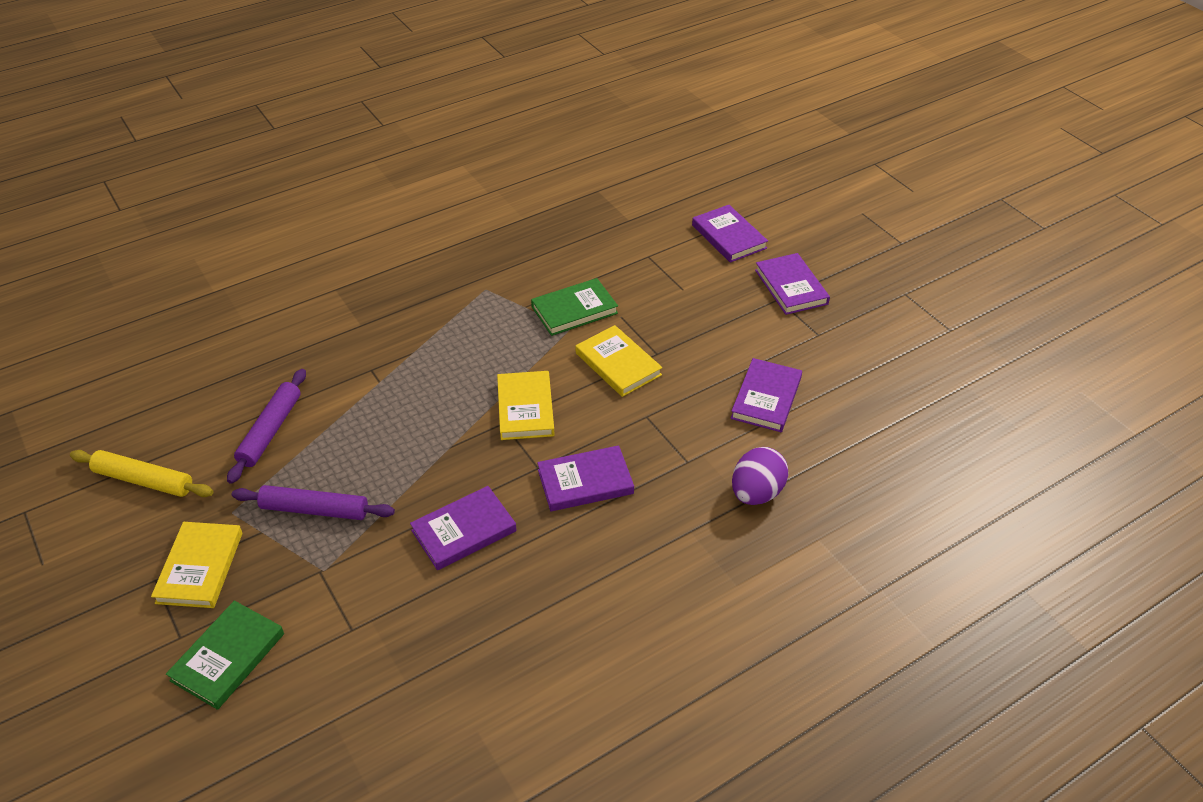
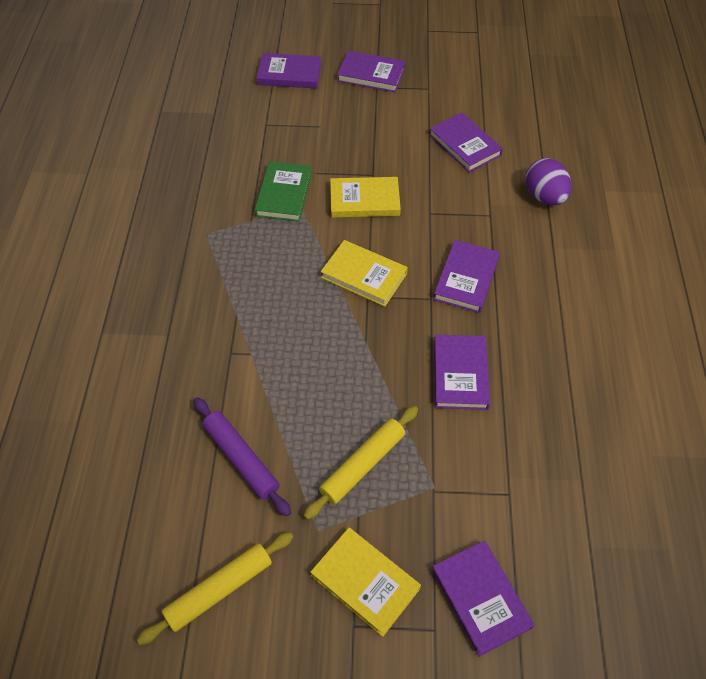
camera: 55 degrees left, 10 degrees up
green book [166,601,284,710] -> purple book [432,541,534,657]
purple rolling pin [232,485,395,520] -> yellow rolling pin [303,406,418,520]

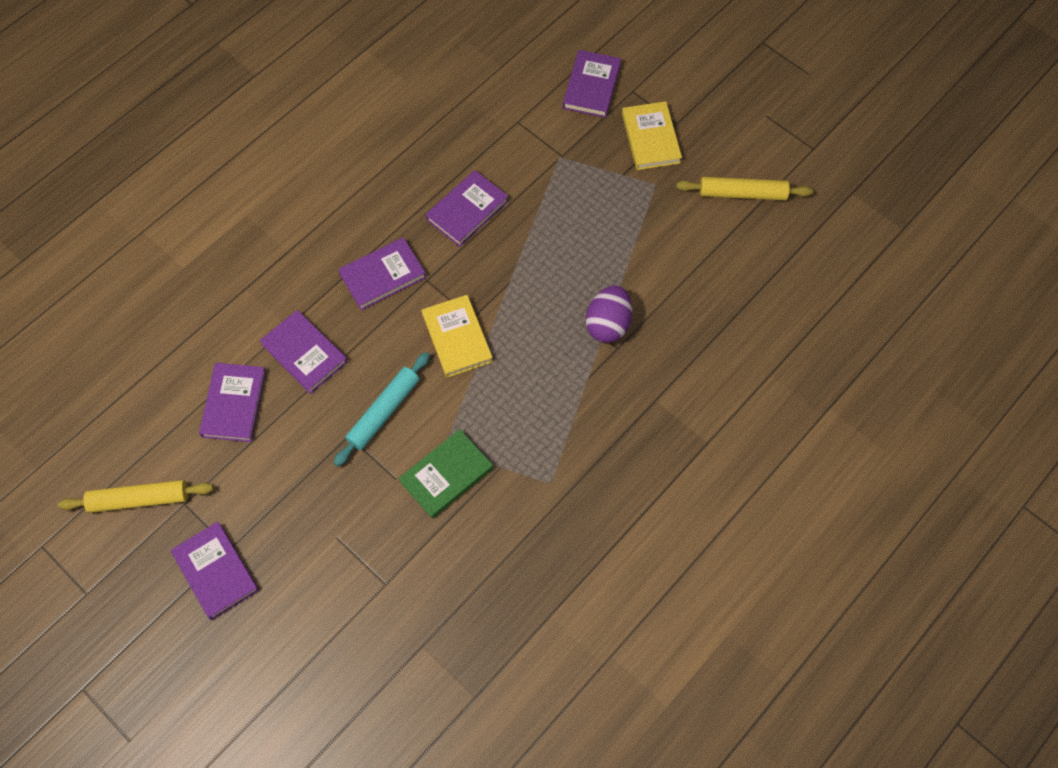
camera: 140 degrees left, 10 degrees up
purple rolling pin [193,397,291,516] -> none
purple book [256,53,322,89] -> purple book moved to [260,310,348,394]
yellow rolling pin [303,406,418,520] -> yellow rolling pin moved to [58,480,214,513]
yellow book [330,177,401,218] -> turquoise rolling pin [334,352,430,466]
purple egg [526,158,572,205] -> purple egg moved to [586,285,632,343]

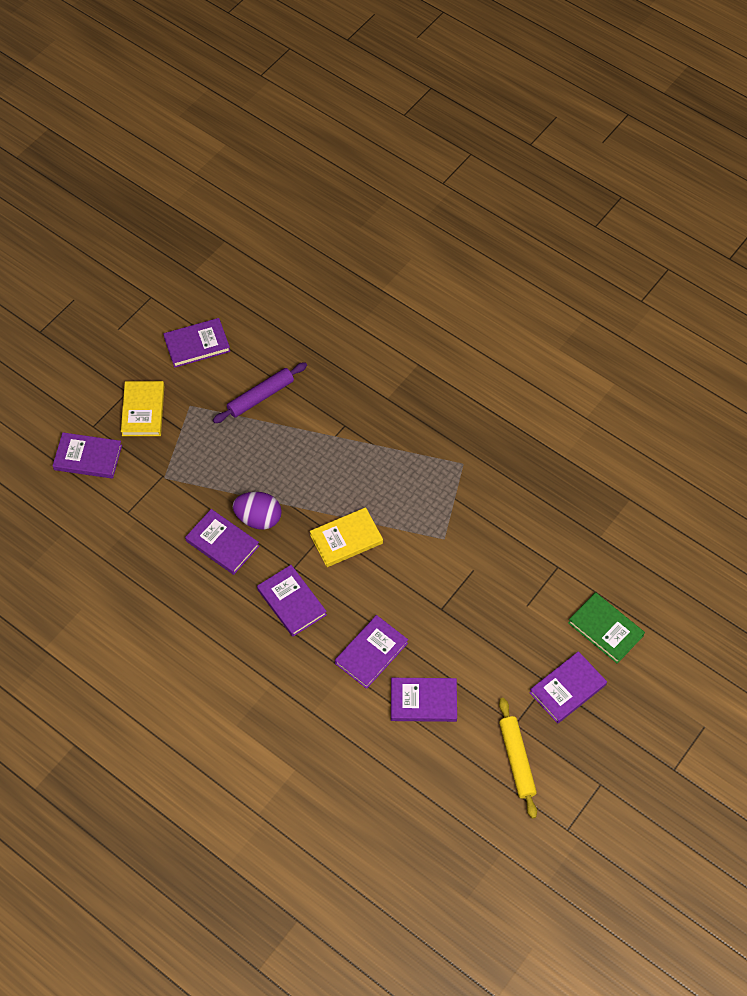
camera: 95 degrees left, 5 degrees down
turquoise rolling pin [334,352,430,466] -> none
green book [399,429,493,519] -> green book moved to [568,592,645,664]
purple egg [586,285,632,343] -> purple egg moved to [233,492,282,530]
yellow book [622,101,682,170] -> yellow book turned 75 degrees counterclockwise [121,381,164,436]
yellow rolling pin [676,177,813,200] -> purple book [163,318,230,368]
none -> purple rolling pin [213,362,307,423]

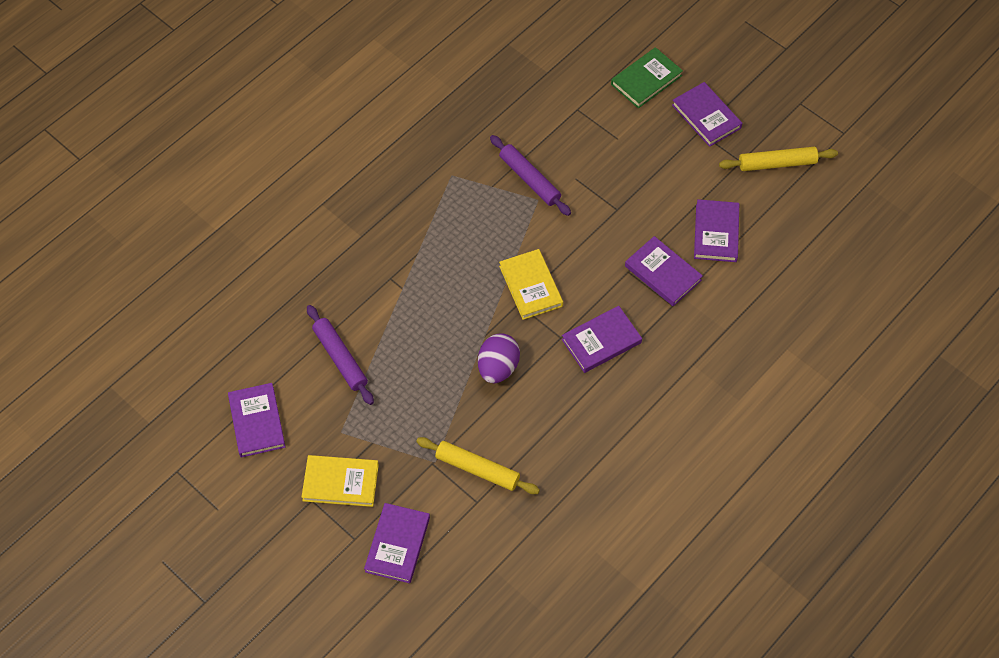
camera: 85 degrees left, 0 degrees up
purple book [185,509,259,575] -> none
none -> yellow rolling pin [416,437,540,494]
none -> purple rolling pin [490,135,571,216]

